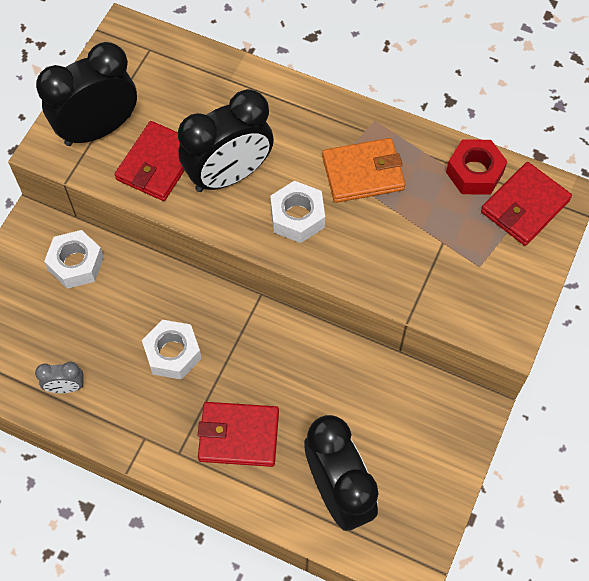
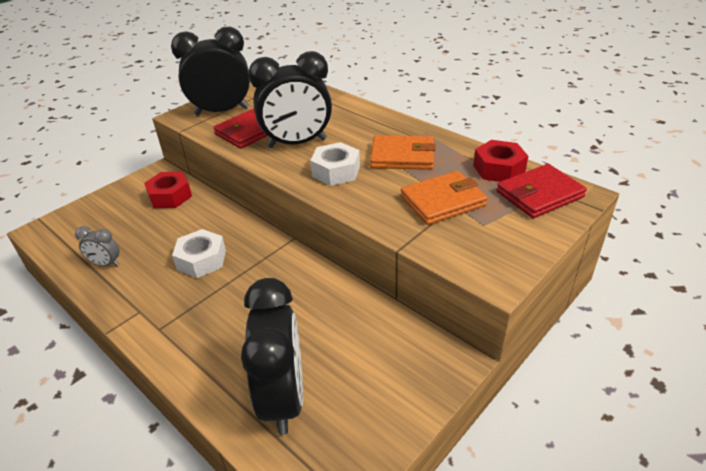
camera: 20 degrees right, 25 degrees down
white nut [44,230,104,289] -> red nut [144,172,192,208]
red wallet [198,402,279,467] -> none
none -> orange wallet [401,171,488,225]

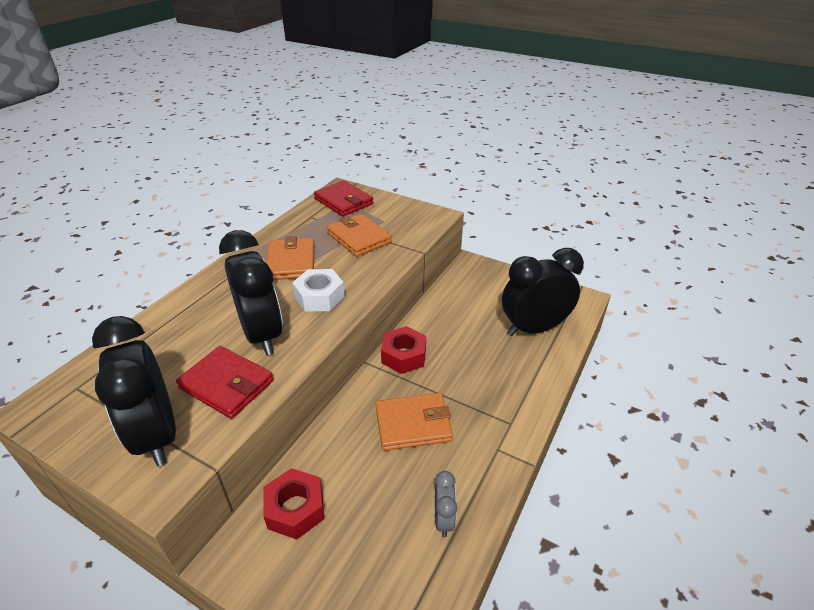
camera: 105 degrees left, 0 degrees up
white nut [172,229,226,278] -> orange wallet [375,393,453,451]
red nut [473,140,528,182] -> red nut moved to [381,326,426,374]

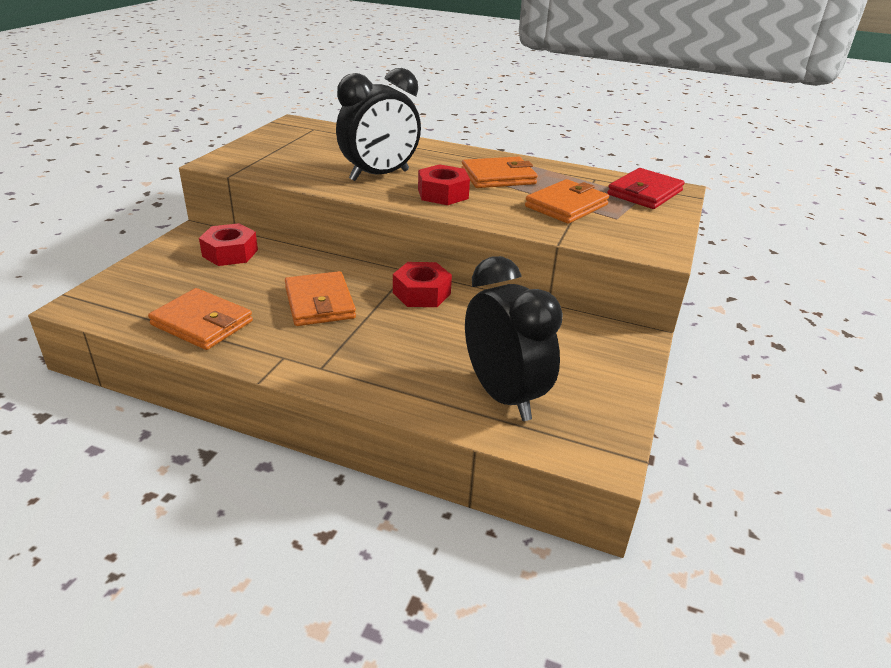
camera: 80 degrees right, 5 degrees down
black clock [92,316,176,466] -> none
red wallet [176,346,274,419] -> none
white nut [292,269,345,311] -> red nut [418,164,470,205]
grey clock [435,471,457,537] -> orange wallet [148,288,253,350]

